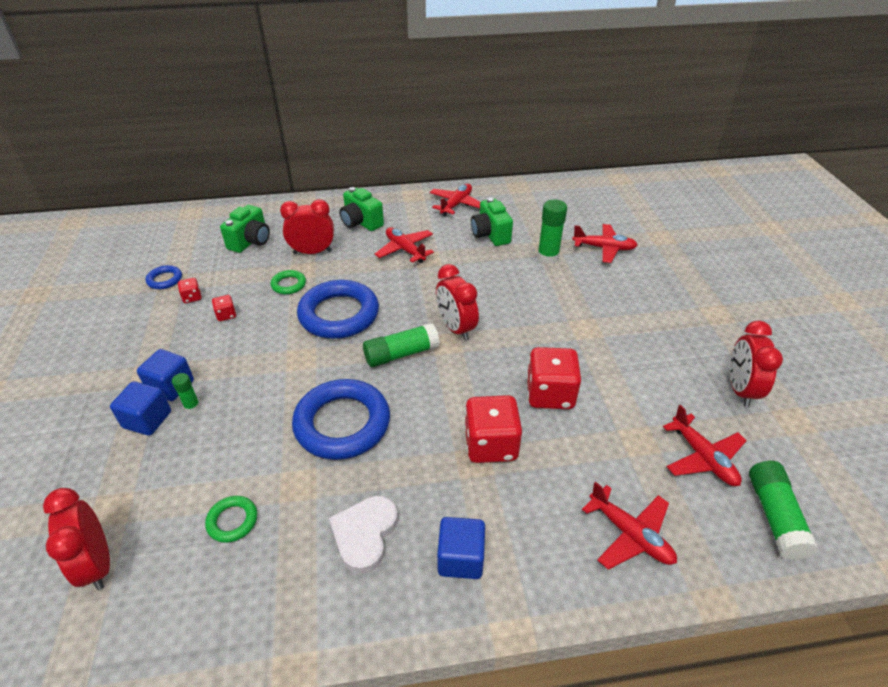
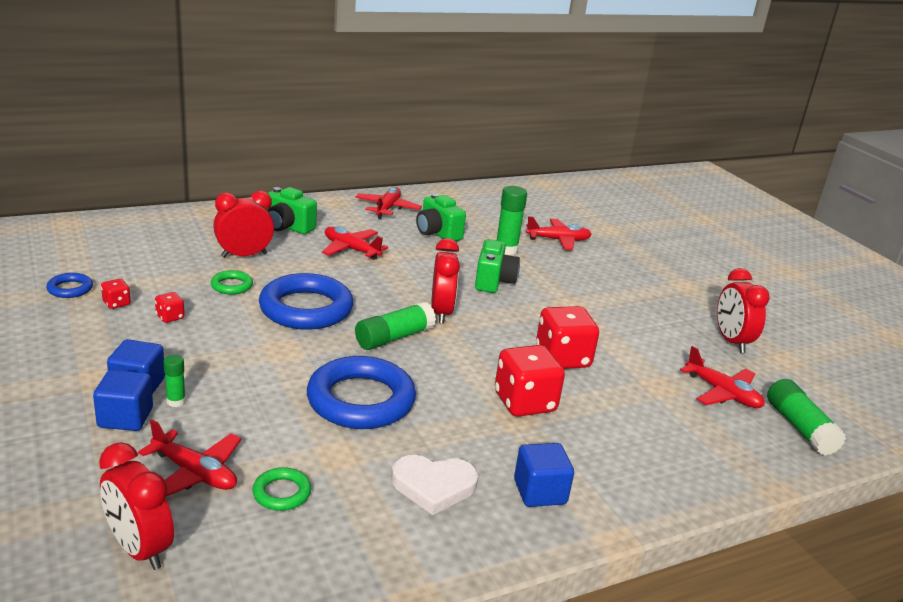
camera: 20 degrees left, 15 degrees down
green camera [220,205,270,253] -> green camera moved to [475,239,520,293]
white heart [329,495,398,574] -> white heart turned 90 degrees counterclockwise [391,455,478,515]
red clock [436,264,479,341] -> red clock turned 135 degrees counterclockwise [431,238,460,324]
red plane [582,482,677,570] -> red plane moved to [138,419,241,497]

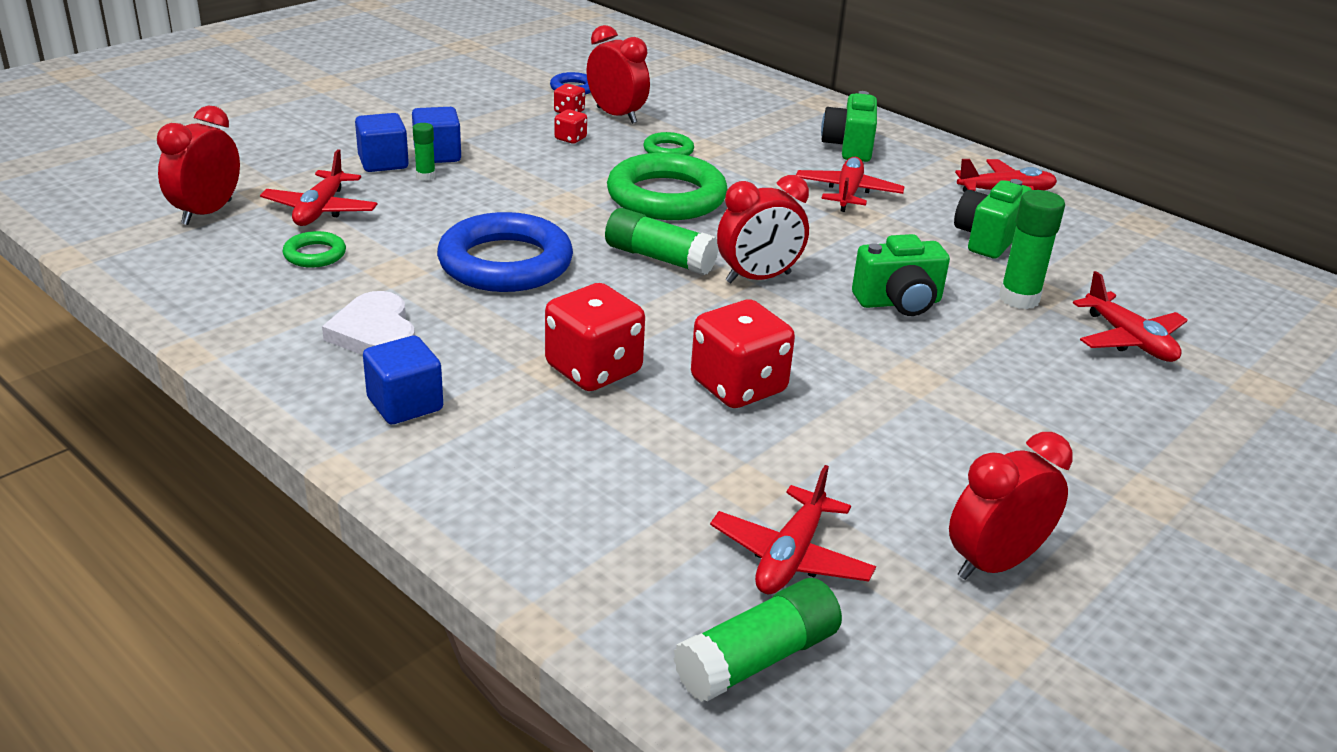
camera: 70 degrees right, 5 degrees up
red clock [213,191,274,258] -> red clock moved to [586,25,650,124]
blue ring [259,273,353,330] -> green ring [607,153,728,220]

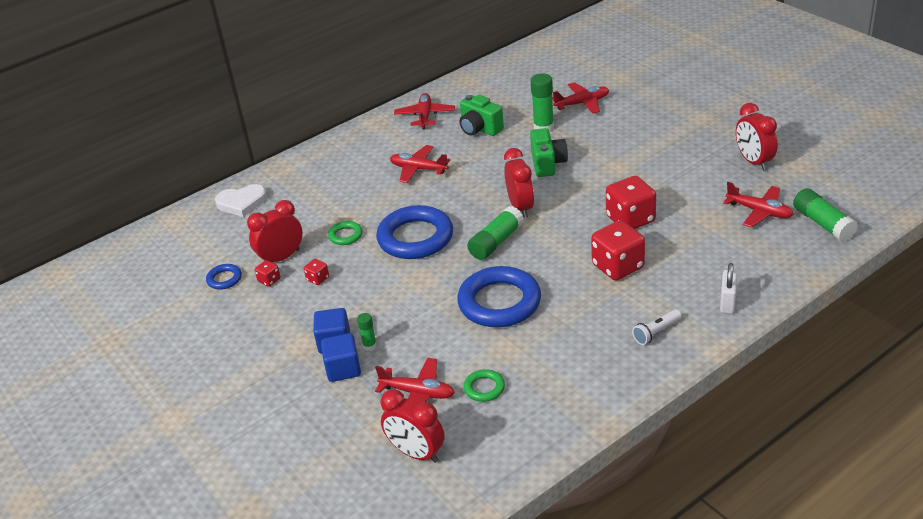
camera: 75 degrees left, 5 degrees up
white heart [322,291,415,355] -> white heart moved to [215,184,267,217]
blue cube [363,336,443,424] -> white flashlight [632,309,682,345]
green ring [607,153,728,220] -> blue ring [376,205,453,259]
green camera [821,91,877,162] -> none
none -> white padlock [720,263,738,314]

